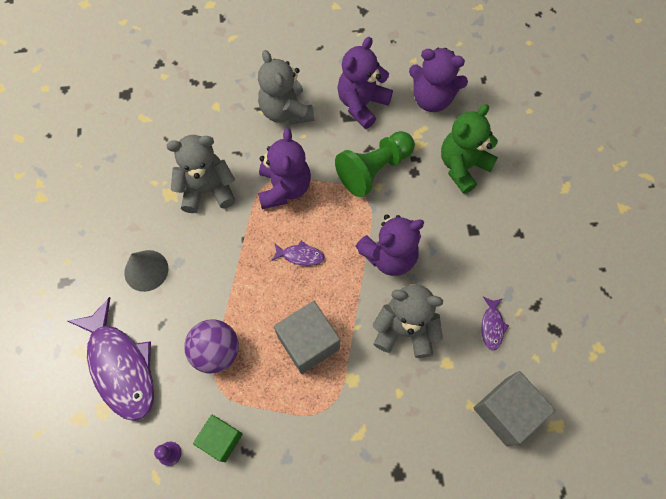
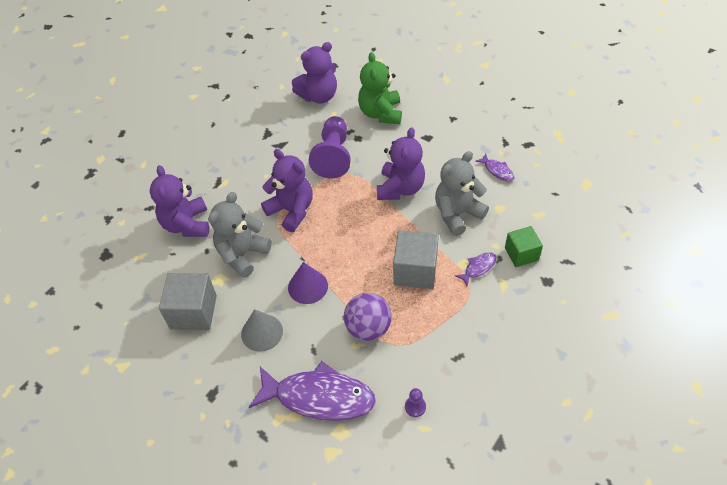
camera: 45 degrees left, 15 degrees down
green cube [193,415,243,462] -> green cube moved to [505,226,543,267]
grey teddy bear [258,50,314,125] -> none
purple fish [271,241,325,266] -> purple fish moved to [455,252,496,286]
green pawn [335,131,415,197] -> purple pawn [308,116,351,178]
purple teddy bear [337,37,393,129] -> purple teddy bear moved to [150,165,209,237]
grey cube [474,371,556,446] -> grey cube moved to [159,273,217,330]
none -> purple cone [288,262,328,304]

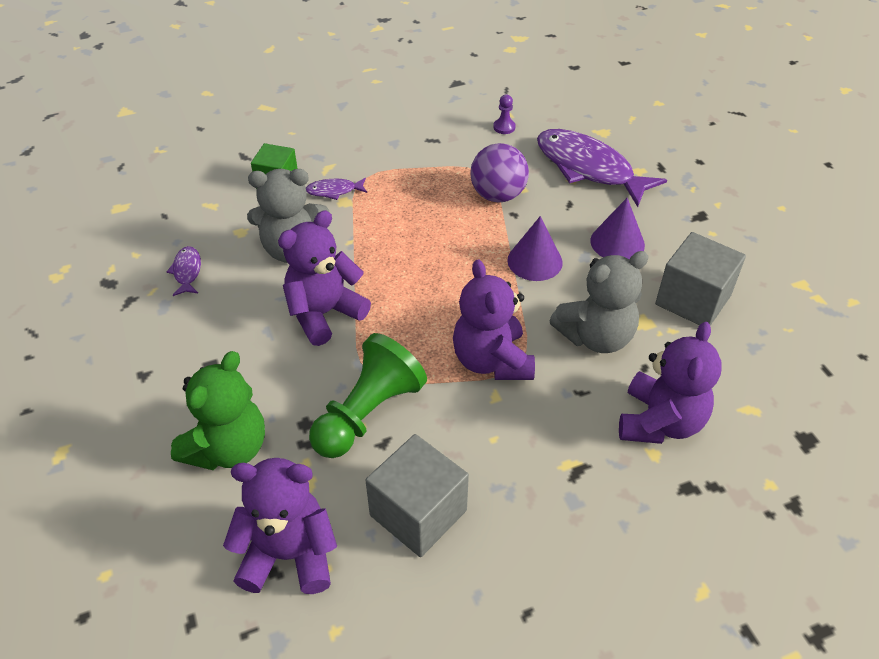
camera: 150 degrees left, 5 degrees down
grey cone [241,309,283,352] -> purple cone [590,198,645,259]
purple pawn [308,116,351,178] -> green pawn [309,333,427,458]
grey cube [393,230,439,289] -> grey cube moved to [365,434,469,557]

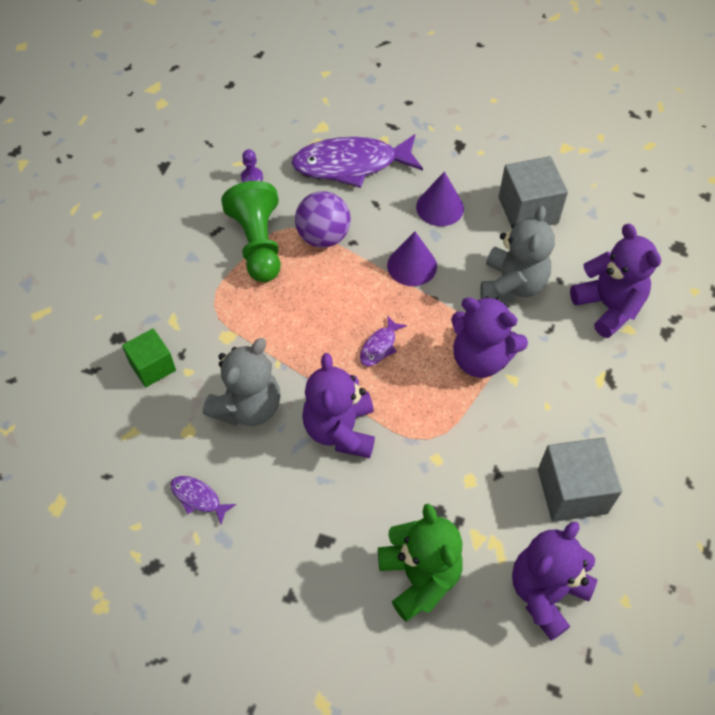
camera: 50 degrees left, 10 degrees up
purple fish [306,178,367,200] -> purple fish moved to [360,315,407,366]
green pawn [309,333,427,458] -> green pawn moved to [221,181,281,282]

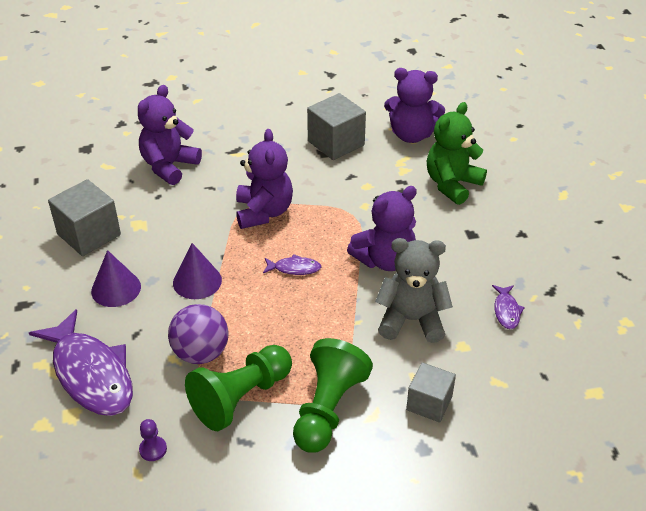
camera: 120 degrees left, 15 degrees down
green cube [122,328,176,387] -> grey cube [406,362,456,422]
grey teddy bear [480,206,555,302] -> none
none -> green pawn [293,338,373,453]

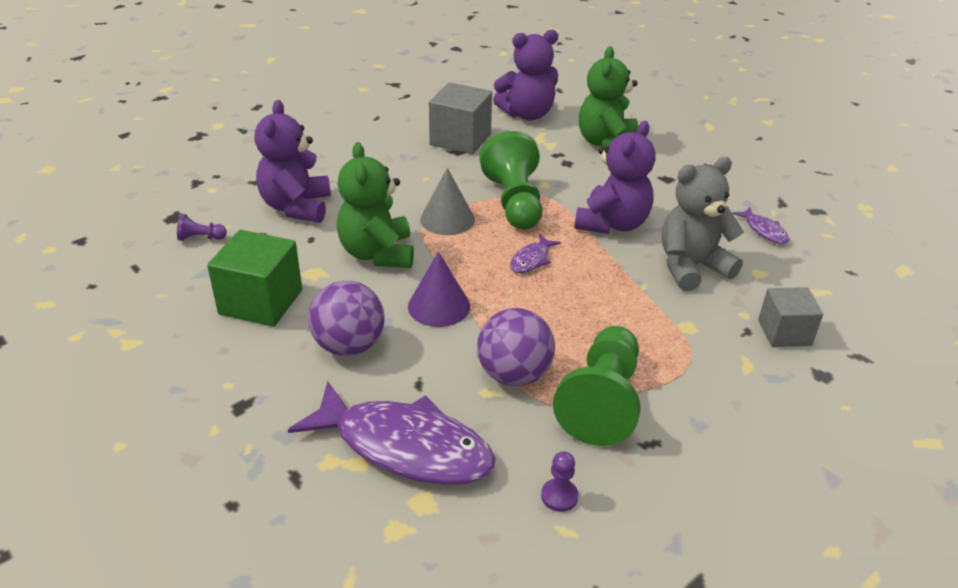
camera: 30 degrees left, 5 degrees down
grey cube [48,179,121,256] -> green cube [207,230,302,327]
purple cone [91,250,141,307] -> purple ball [308,281,385,356]
purple teddy bear [236,129,293,229] -> grey cone [420,168,475,235]
purple fish [263,254,322,275] -> purple fish turned 150 degrees clockwise [510,234,561,273]
green pawn [293,338,373,453] -> green pawn moved to [479,131,543,230]
none -> purple pawn [177,214,227,241]
none -> green teddy bear [337,142,414,268]

